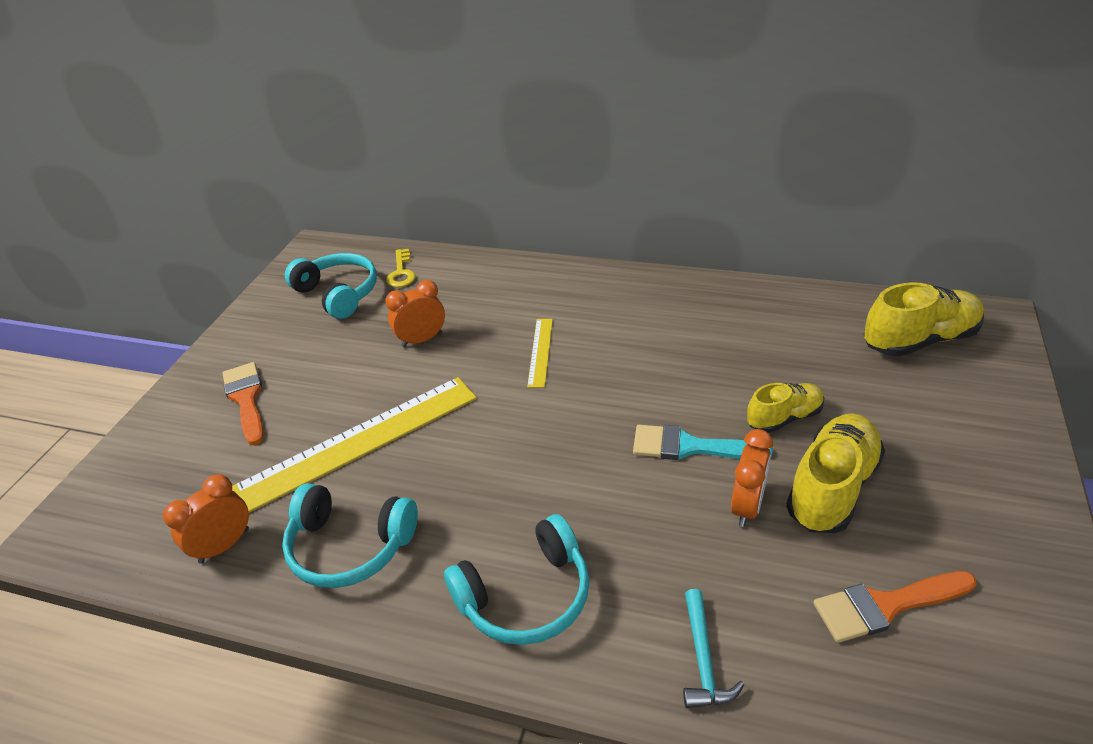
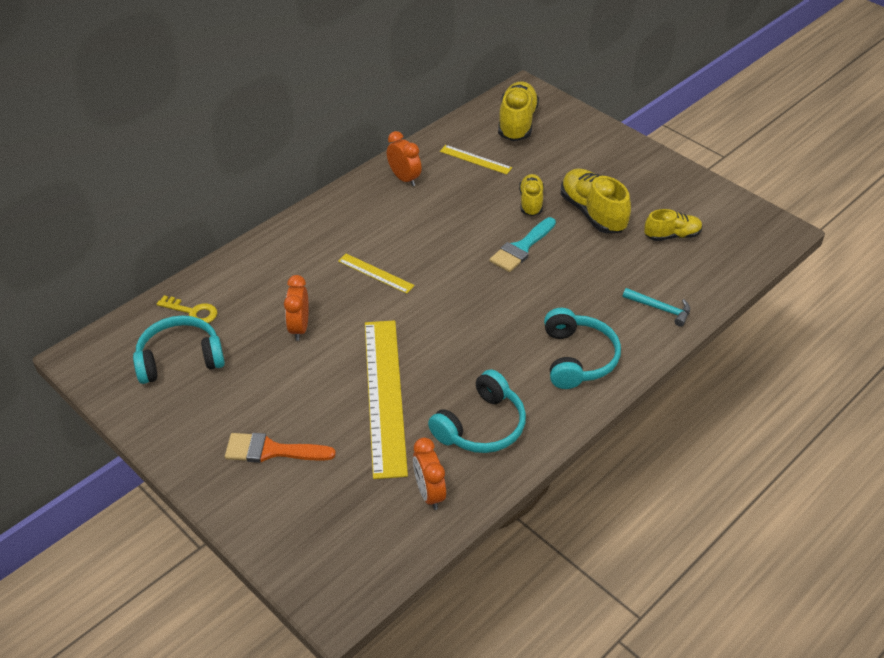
camera: 65 degrees left, 5 degrees up
orange clock [731,429,773,527] -> orange clock moved to [387,131,422,186]
orange brush [813,571,976,643] -> yellow shoe [644,209,702,241]
none -> yellow ruler [440,145,512,175]

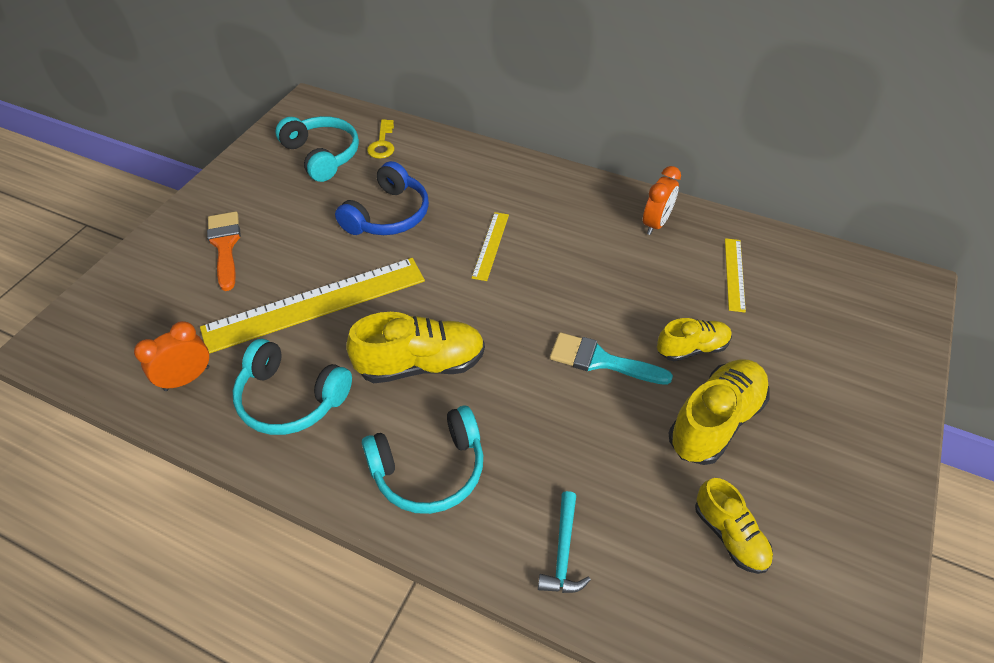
camera: 70 degrees right, 5 degrees up
orange clock [284,275,309,341] -> blue headphones [335,161,429,235]
yellow shoe [498,81,539,141] -> yellow shoe moved to [346,312,485,383]

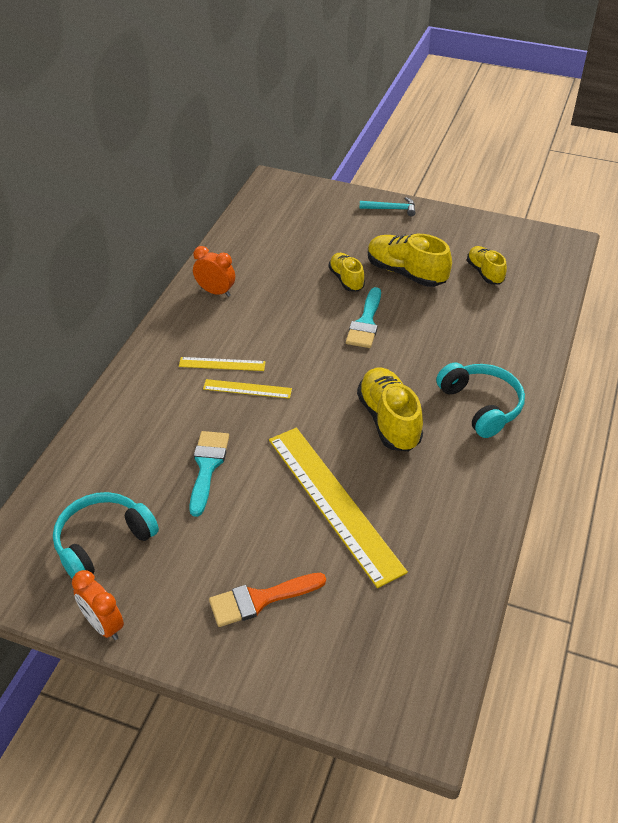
camera: 95 degrees left, 5 degrees down
orange clock [134,321,209,391] -> orange clock moved to [72,570,124,640]
turquoise headphones [233,339,352,435] -> none
blue headphones [335,161,429,235] -> turquoise brush [189,431,229,517]
yellow key [367,119,394,159] -> none
turquoise hammer [538,491,591,593] -> turquoise hammer moved to [359,197,416,216]
yellow shoe [695,478,773,574] -> yellow shoe turned 75 degrees counterclockwise [467,246,507,284]
yellow ruler [725,238,746,313] -> yellow ruler moved to [179,357,266,371]

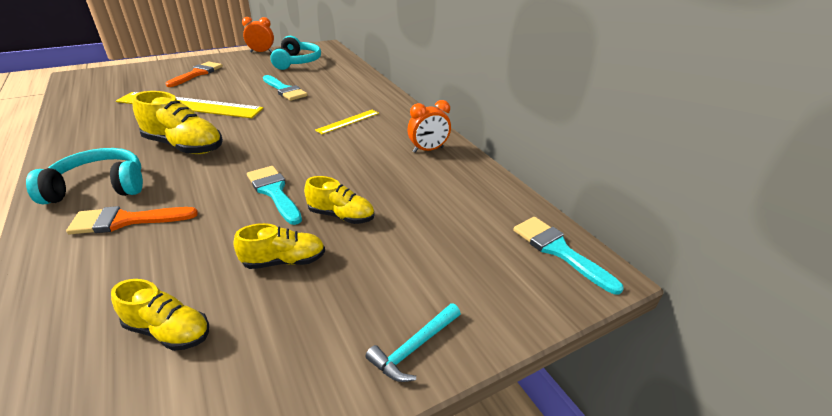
camera: 130 degrees right, 10 degrees down
yellow ruler [203,379,292,399] -> none
yellow shoe [368,234,452,287] -> yellow shoe [234,223,325,269], size x0.62
turquoise headphones [436,363,525,438] -> turquoise headphones turned 150 degrees clockwise [26,148,143,204]
none -> orange brush [66,206,198,234]
none -> turquoise brush [513,217,624,295]

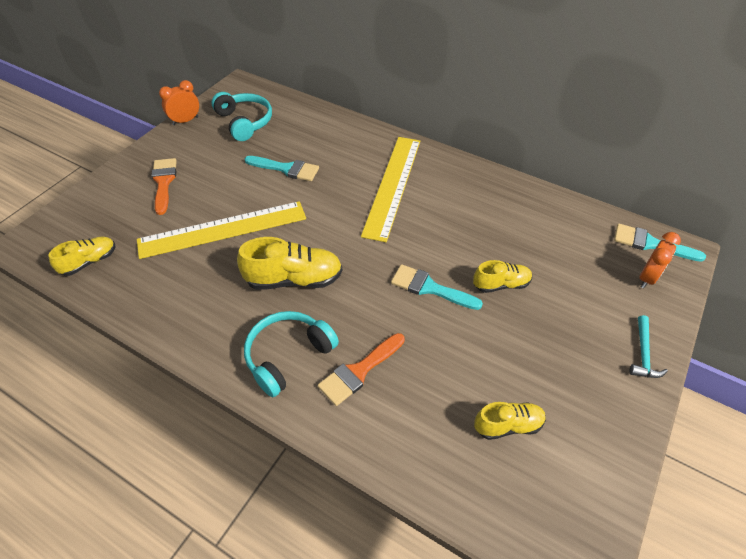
camera: 30 degrees left, 15 degrees up
yellow shoe [234,223,325,269] -> yellow shoe moved to [48,236,115,276]
yellow ruler [315,110,379,134] -> yellow ruler [361,137,420,242], size x2.15
orange clock [407,100,451,153] -> orange clock moved to [639,232,681,288]

